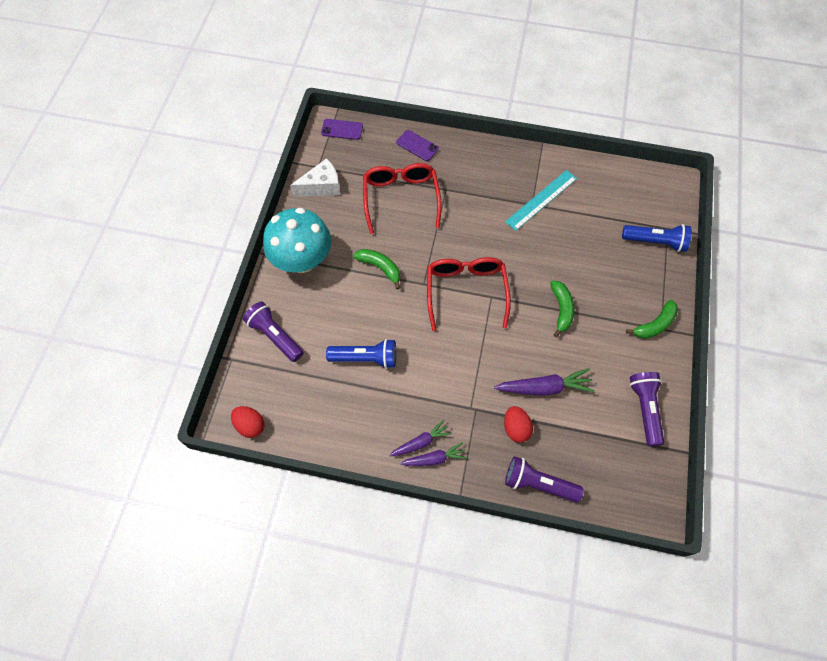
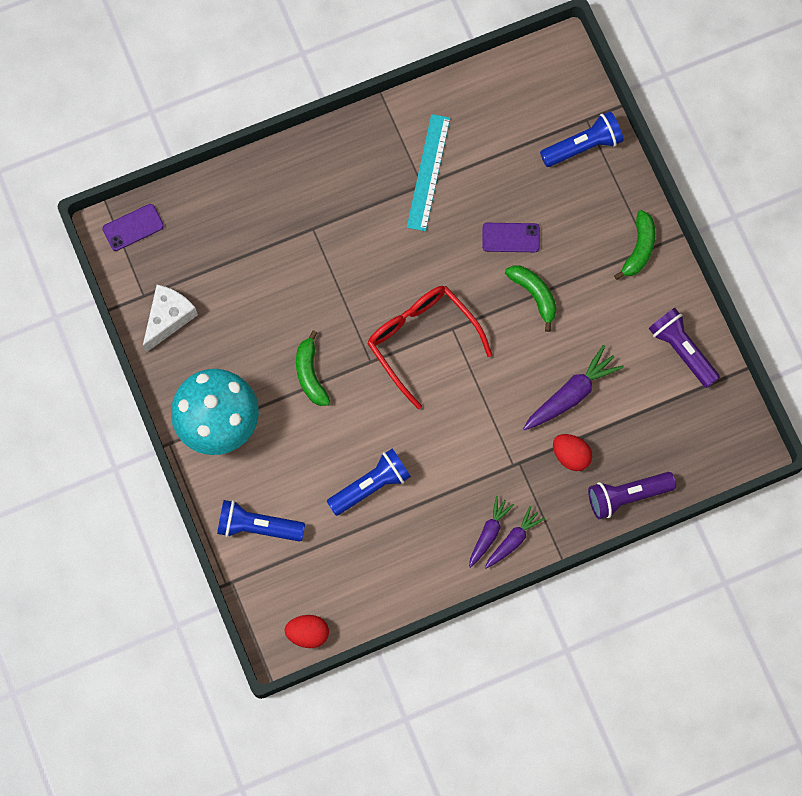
camera: 35 degrees left, 10 degrees up
purple flashlight [243,301,303,362] -> blue flashlight [217,500,305,542]
green banana [353,249,400,289] -> green banana turned 105 degrees counterclockwise [296,330,330,406]
red glasses [363,163,441,234] -> none
purple phone [396,130,439,161] -> purple phone moved to [482,223,540,252]

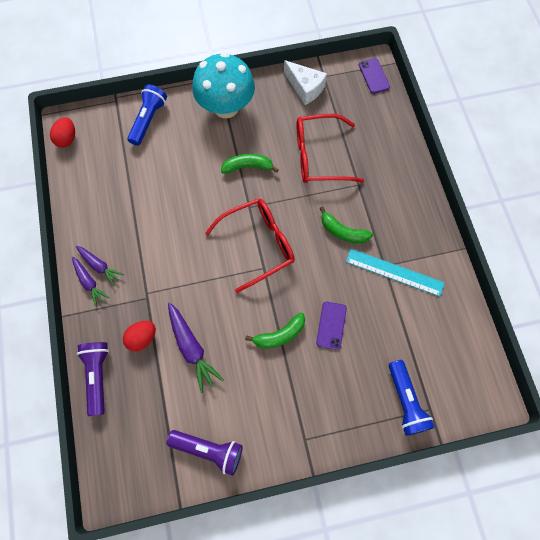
camera: 100 degrees right, 5 degrees down
blue flashlight [327,448,411,516] -> none
green banana [614,210,655,280] -> green banana moved to [319,206,373,243]
purple flashlight [648,308,720,388] -> purple flashlight turned 45 degrees clockwise [166,430,243,476]
none -> red glasses [297,114,364,183]

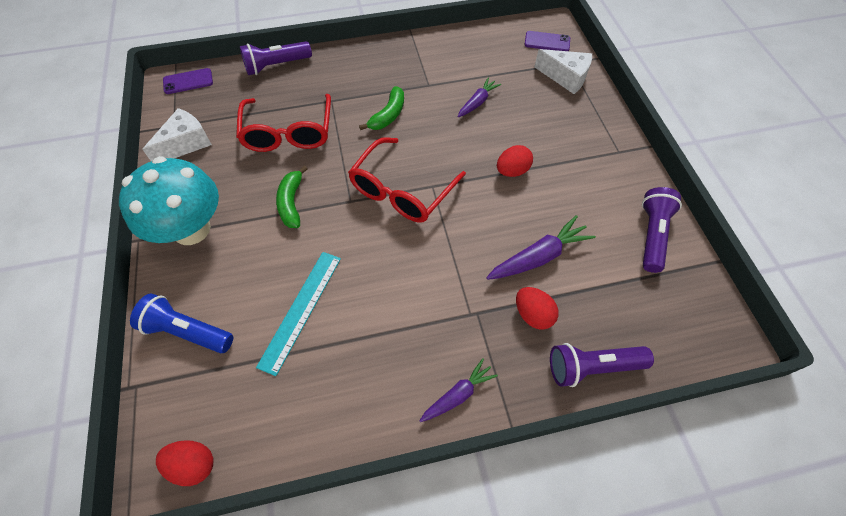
camera: 90 degrees left, 10 degrees down
purple carrot [76,246,124,286] -> purple carrot moved to [458,78,501,117]
red glasses [205,198,295,293] -> red glasses turned 120 degrees counterclockwise [348,137,466,222]
green banana [245,313,305,349] -> red egg [497,145,533,177]
purple phone [316,302,347,350] -> purple phone moved to [524,31,570,51]
turquoise ruler [346,249,444,297] -> turquoise ruler moved to [256,252,341,376]
blue flashlight [389,360,435,436] -> white cheese [534,49,592,94]
none -> purple flashlight [240,41,312,75]

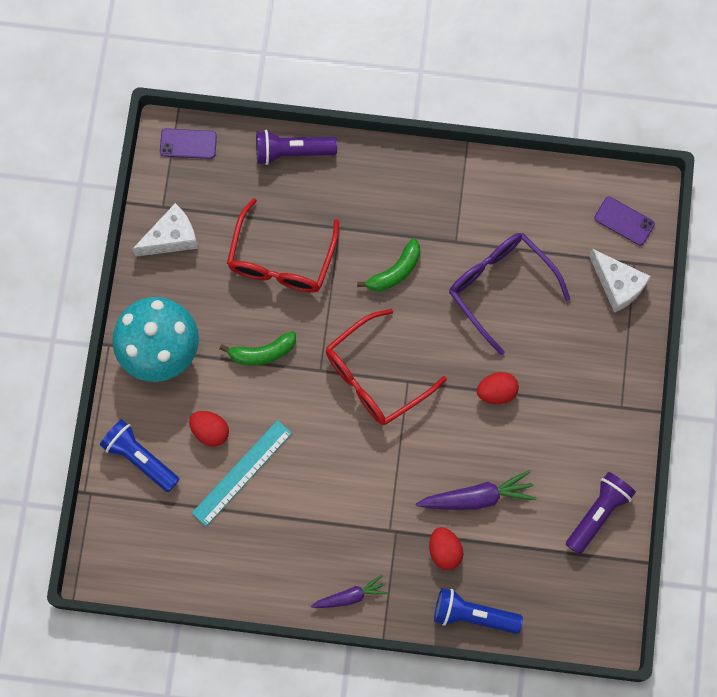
camera: 20 degrees right, 15 degrees up
red egg [156,440,213,486] -> red egg moved to [189,411,229,447]
green banana [276,166,307,228] -> green banana turned 120 degrees counterclockwise [220,331,296,366]
purple carrot [458,78,501,117] -> purple glasses [449,233,570,355]
purple flashlight [550,343,654,387] -> blue flashlight [434,588,523,634]

